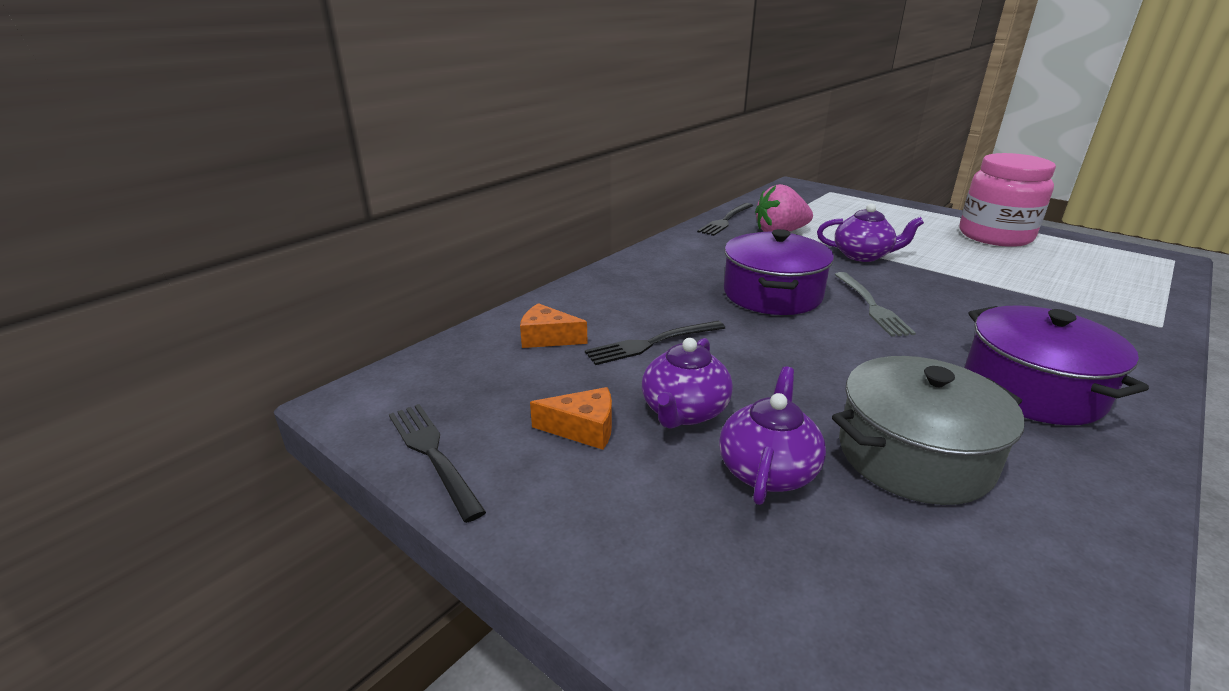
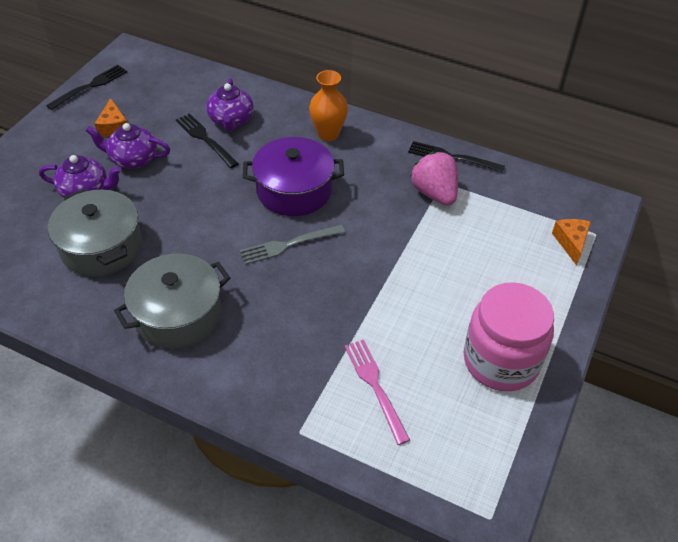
camera: 75 degrees right, 20 degrees up
orange cheese [520,303,588,348] -> orange cheese moved to [552,219,591,266]
purple teapot [817,204,924,262] -> purple teapot moved to [206,78,254,132]
purple pot [965,306,1149,425] -> grey pot [114,253,230,349]
none -> orange vase [309,70,348,141]
none -> pink fork [345,339,410,445]

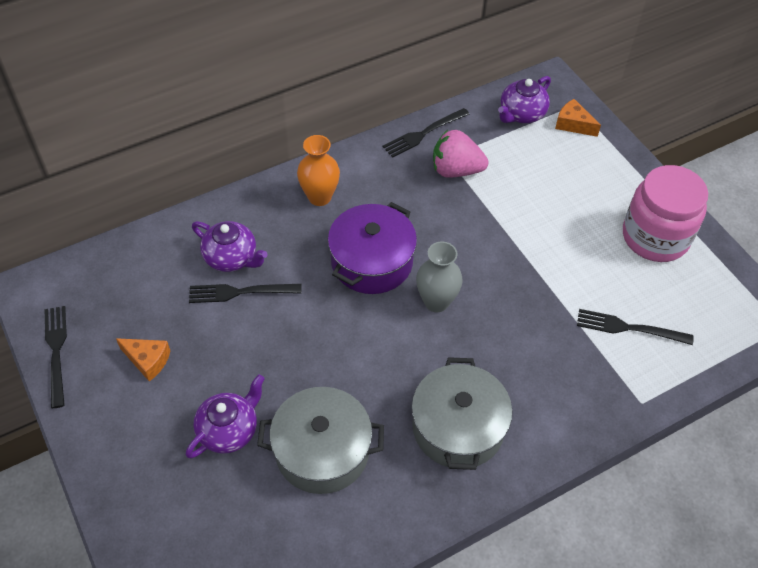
camera: 55 degrees left, 5 degrees up
purple teapot [86,123,170,169] -> purple teapot moved to [498,76,551,123]
grey fork [240,225,345,265] -> grey vase [416,242,463,312]
pink fork [345,339,410,445] -> black fork [577,309,694,345]

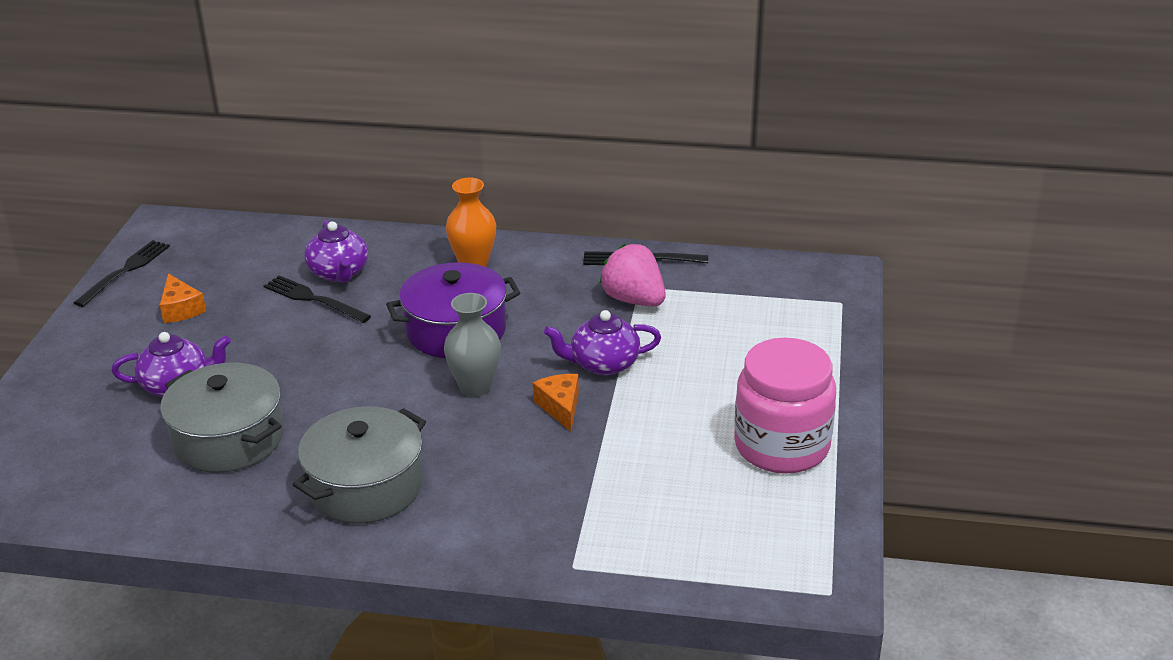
camera: 40 degrees right, 20 degrees down
purple teapot [498,76,551,123] -> purple teapot moved to [544,310,661,375]
orange cheese [555,99,601,137] -> orange cheese moved to [533,374,579,431]
black fork [577,309,694,345] -> none

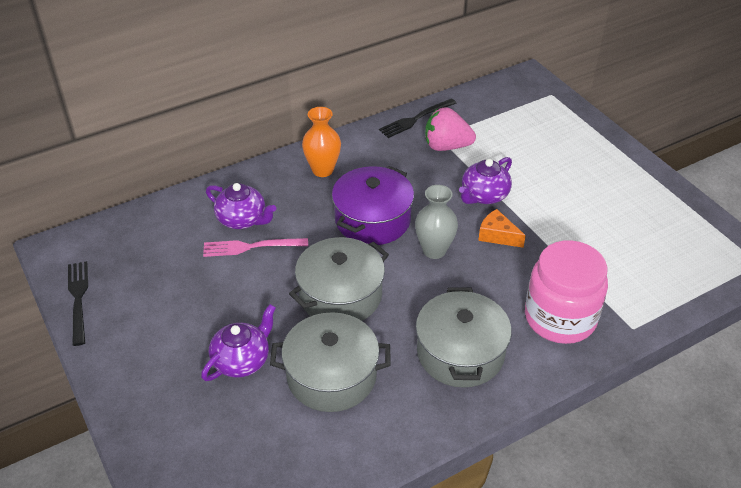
camera: 40 degrees left, 10 degrees up
orange cheese [160,274,206,323] -> none
black fork [263,275,371,323] -> pink fork [203,238,308,257]
pink jar [734,338,836,474] -> pink jar moved to [525,240,608,344]
none -> grey pot [289,237,389,321]

